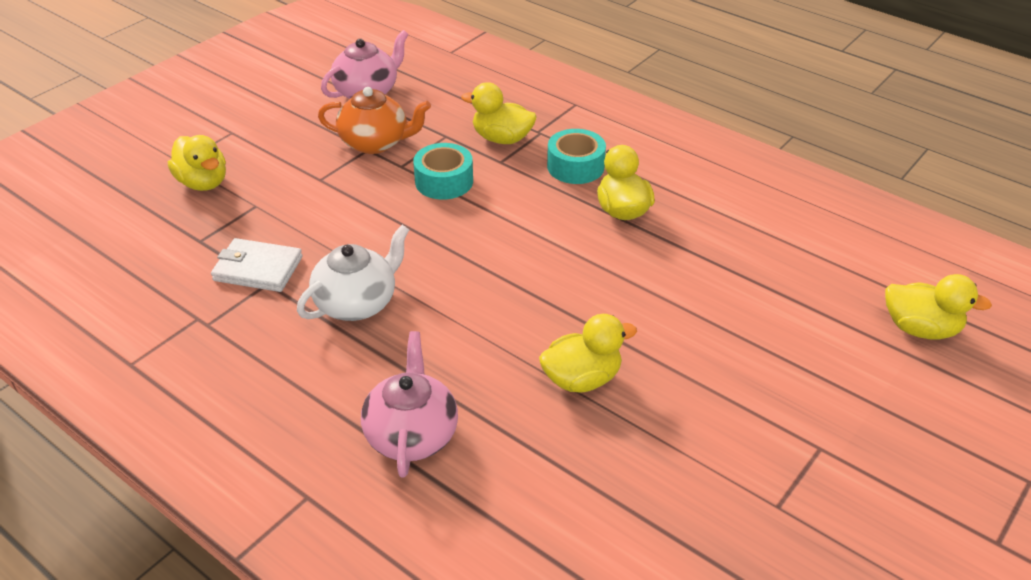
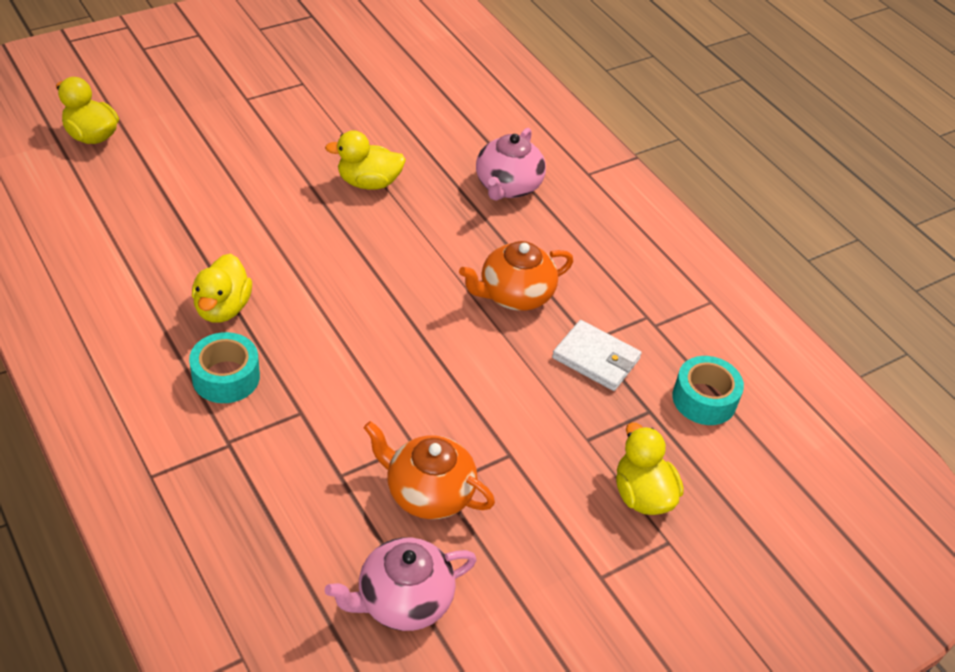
camera: 165 degrees left, 5 degrees up
white teapot [297,225,409,321] -> orange teapot [459,241,573,311]
turquoise tape [413,143,473,200] -> turquoise tape moved to [672,356,744,425]
yellow duck [461,82,537,144] -> none

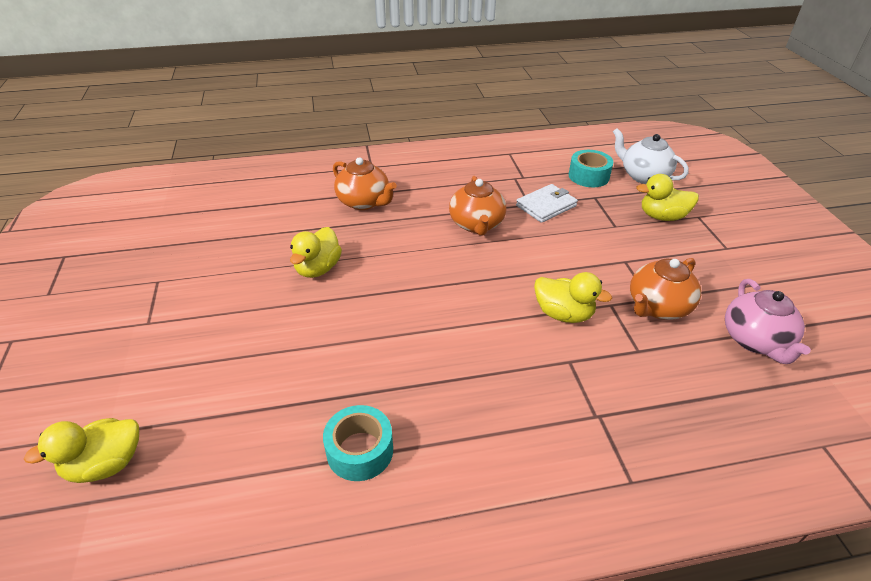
camera: 65 degrees left, 5 degrees down
turquoise tape [189,332,260,403] -> turquoise tape moved to [323,405,393,481]
yellow duck [192,254,252,323] -> yellow duck moved to [534,272,612,323]
pink teapot [476,128,546,201] -> orange teapot [333,157,397,210]
none -> white teapot [613,128,689,184]

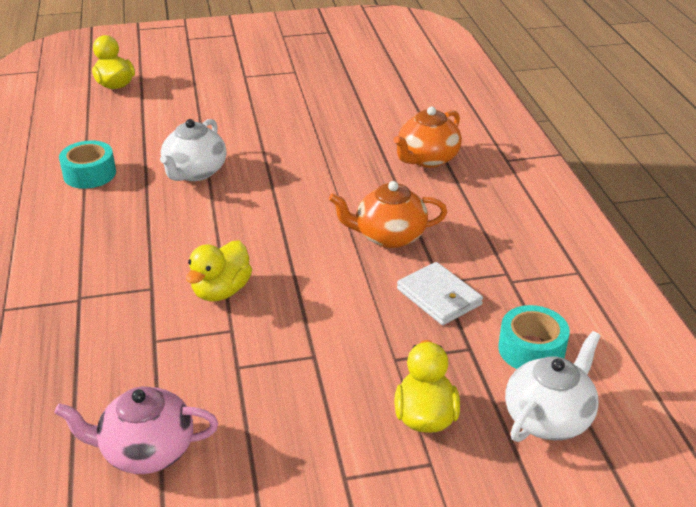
camera: 90 degrees right, 5 degrees down
yellow duck [290,227,342,278] -> none
orange teapot [630,258,701,320] -> none
none -> white teapot [160,119,226,181]

